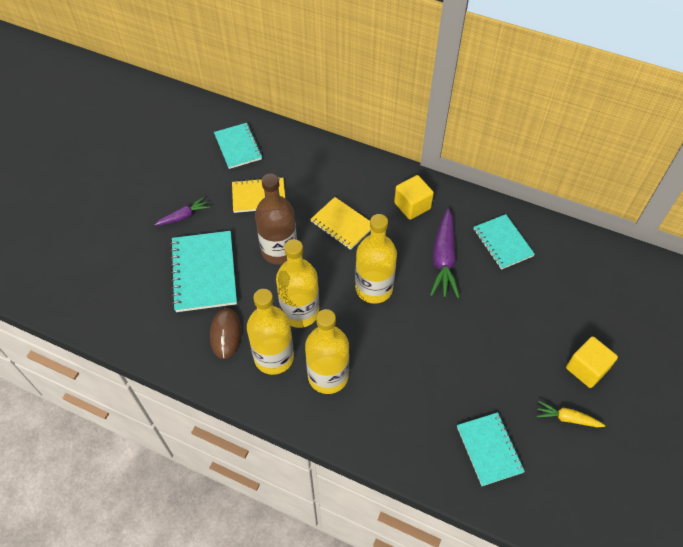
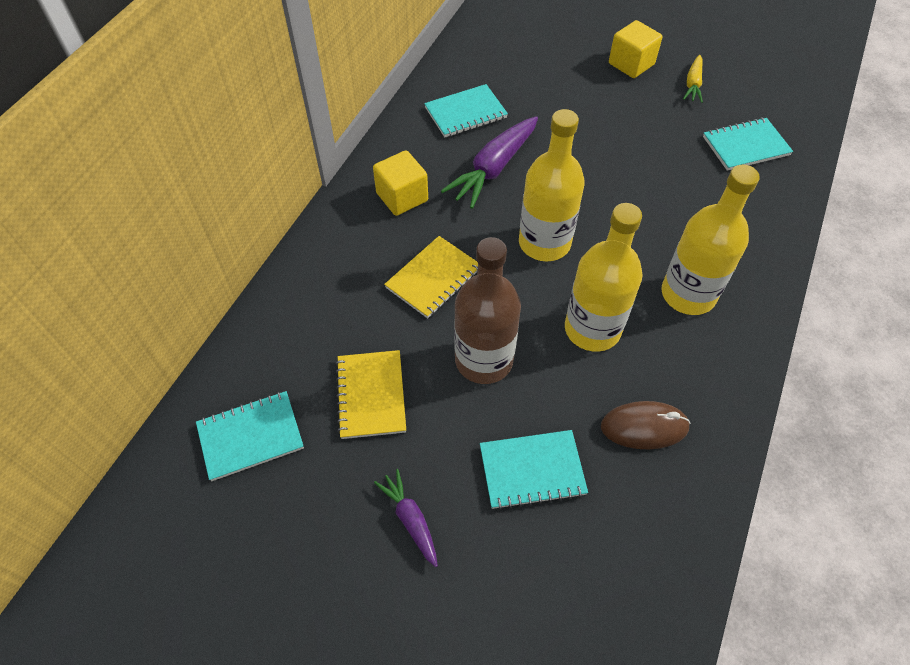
camera: 90 degrees left, 0 degrees up
turquoise notebook [170,231,237,312] -> turquoise notebook [480,430,588,510], size x0.65
yellow bottle [247,289,294,375] -> none
purple carrot [430,208,460,298] -> purple carrot turned 120 degrees clockwise [441,116,538,209]

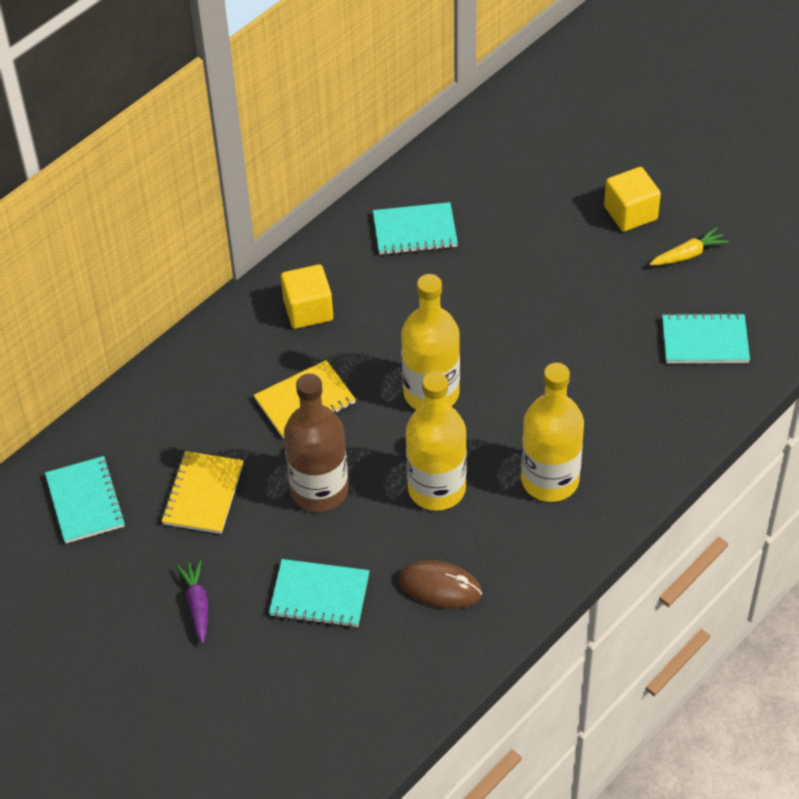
camera: 20 degrees right, 5 degrees down
turquoise notebook [196,391,304,481] -> turquoise notebook turned 75 degrees clockwise [45,456,126,543]
purple carrot [441,116,538,209] -> none
yellow carrot [683,55,703,103] -> yellow carrot turned 150 degrees counterclockwise [649,227,729,265]

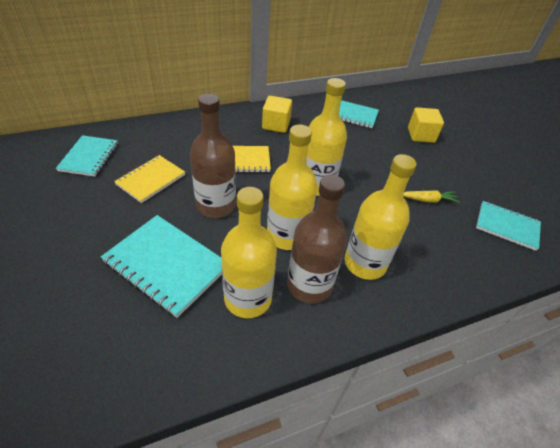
camera: 20 degrees right, 5 degrees down
purple carrot [176,560,208,644] -> none
turquoise notebook [269,559,370,628] -> turquoise notebook [101,215,222,318], size x1.53
brown mouse [398,560,482,609] -> yellow bottle [221,187,277,318]
yellow cube [604,167,661,232] -> yellow cube moved to [408,107,444,143]
yellow carrot [649,227,729,265] -> yellow carrot moved to [403,190,460,203]
none -> brown bottle [287,175,347,303]

